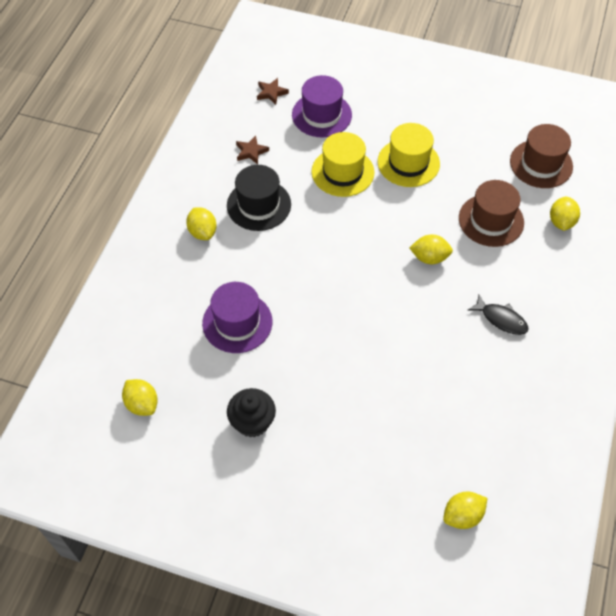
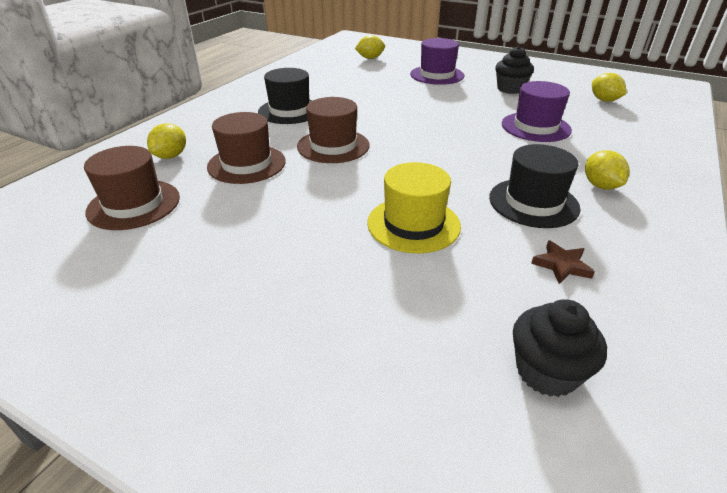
camera: 170 degrees left, 20 degrees down
brown star [257,78,289,105] -> black cupcake [513,299,607,397]
purple hat [292,75,352,137] -> purple hat moved to [410,38,464,85]
yellow hat [377,123,440,187] -> none
yellow lemon [409,234,453,264] -> brown hat [297,97,370,163]
black fish [468,295,529,335] -> black hat [258,68,312,124]

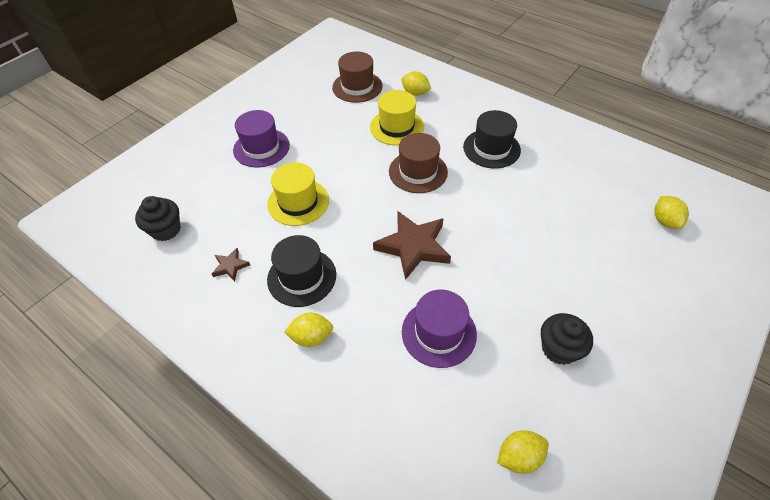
camera: 100 degrees right, 15 degrees up
brown hat [207,112,286,184] -> yellow hat [370,90,424,145]
purple hat [410,38,464,85] -> purple hat moved to [233,110,290,168]
none -> brown star [373,211,451,280]

